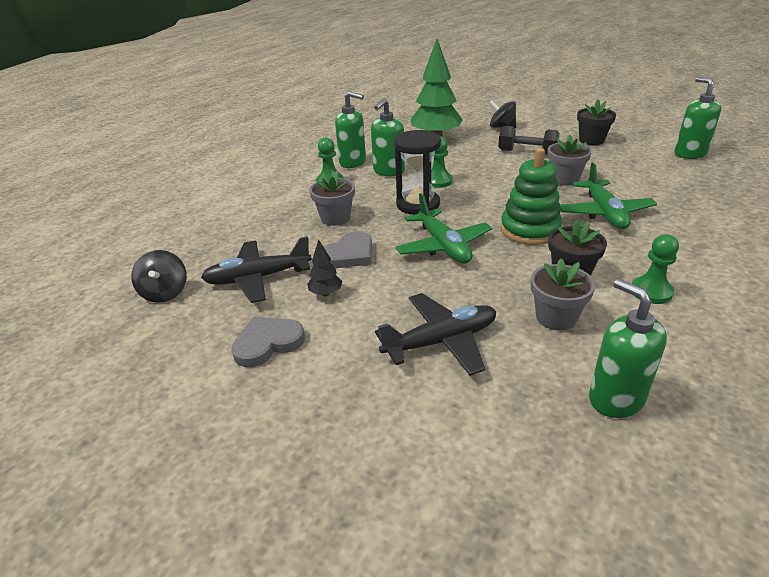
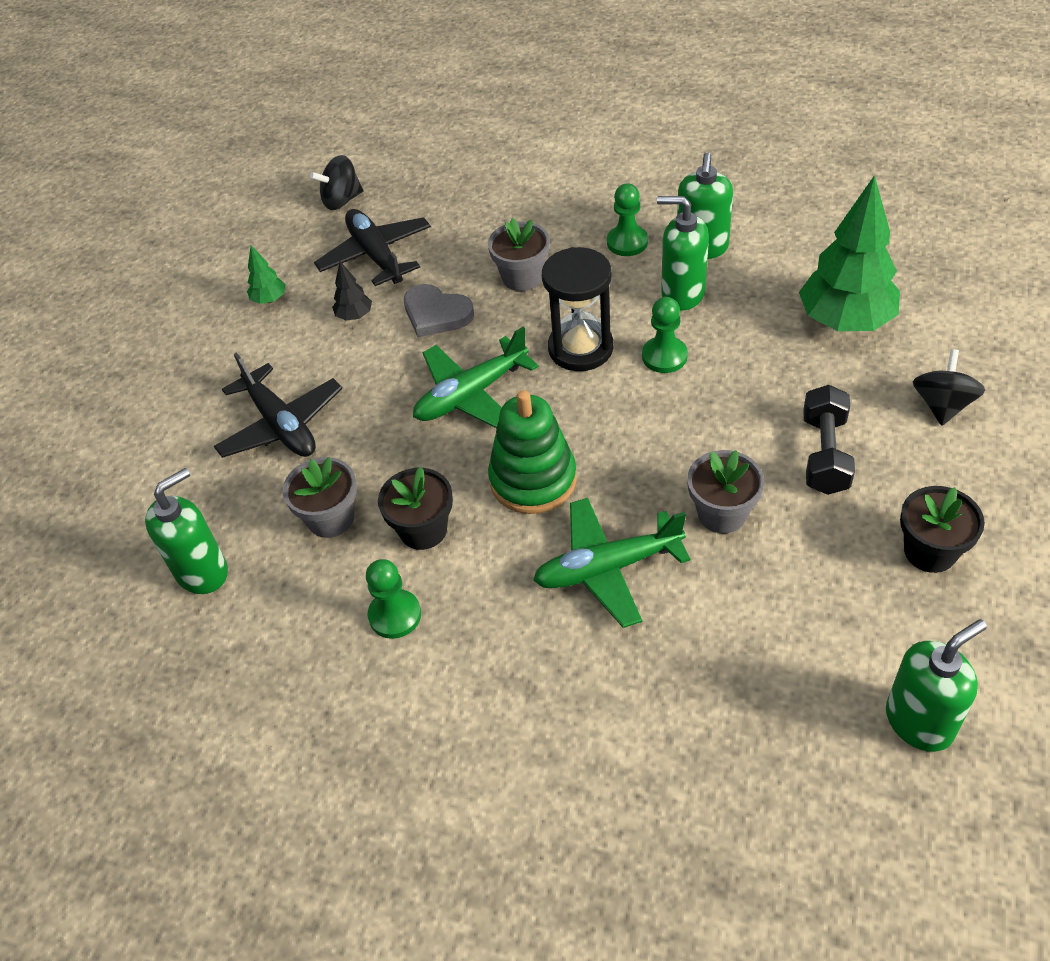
camera: 80 degrees right, 15 degrees up
grey heart [231,317,305,367] -> green tree [247,246,286,304]

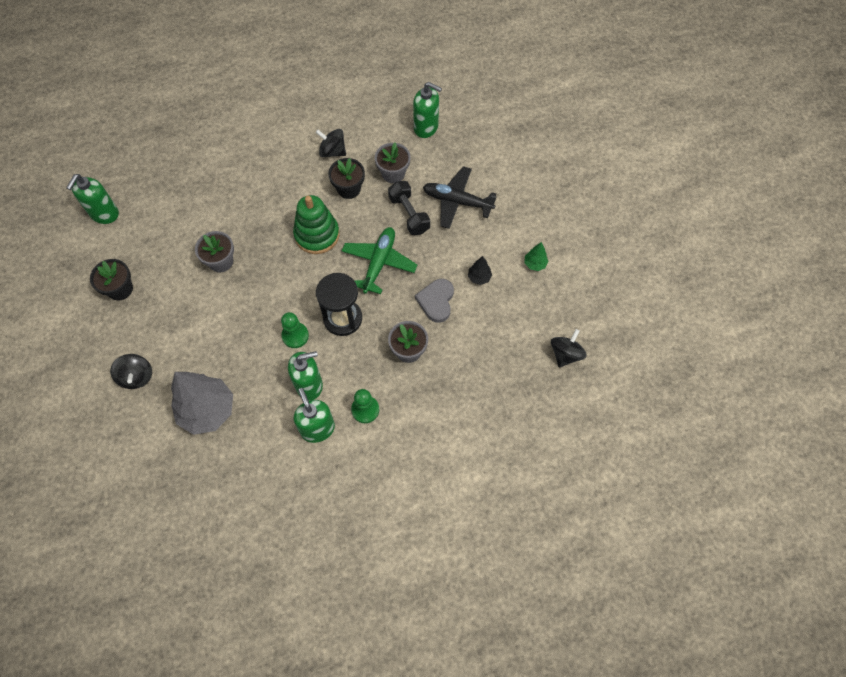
camera: 140 degrees right, 15 degrees up
green soap dispenser [145,468,228,594] -> green soap dispenser turned 75 degrees counterclockwise [413,82,442,138]
black plane [314,209,431,286] -> none
green pawn [366,559,421,639] -> black spinning top [316,129,346,157]
grey heart [404,284,474,337] -> grey heart turned 75 degrees counterclockwise [415,279,454,323]
green plane [533,498,690,628] -> none
green tree [799,175,900,331] -> grey tree [171,372,233,435]
black dumbbell [803,385,855,495] -> black dumbbell moved to [388,181,430,235]

